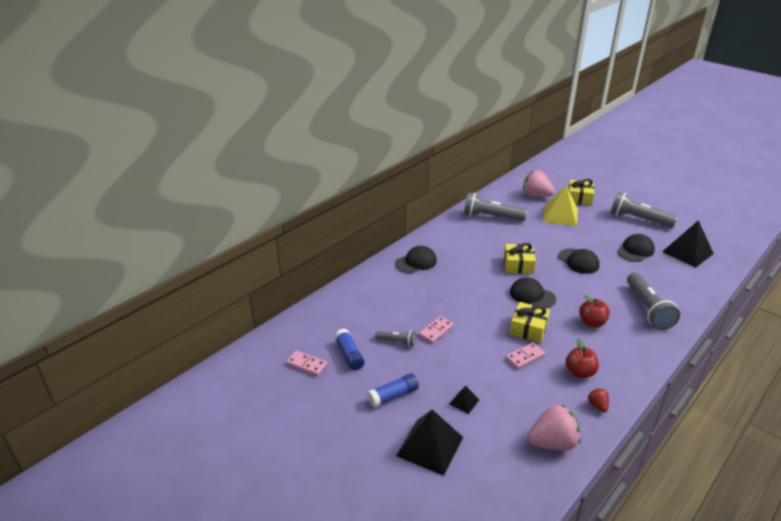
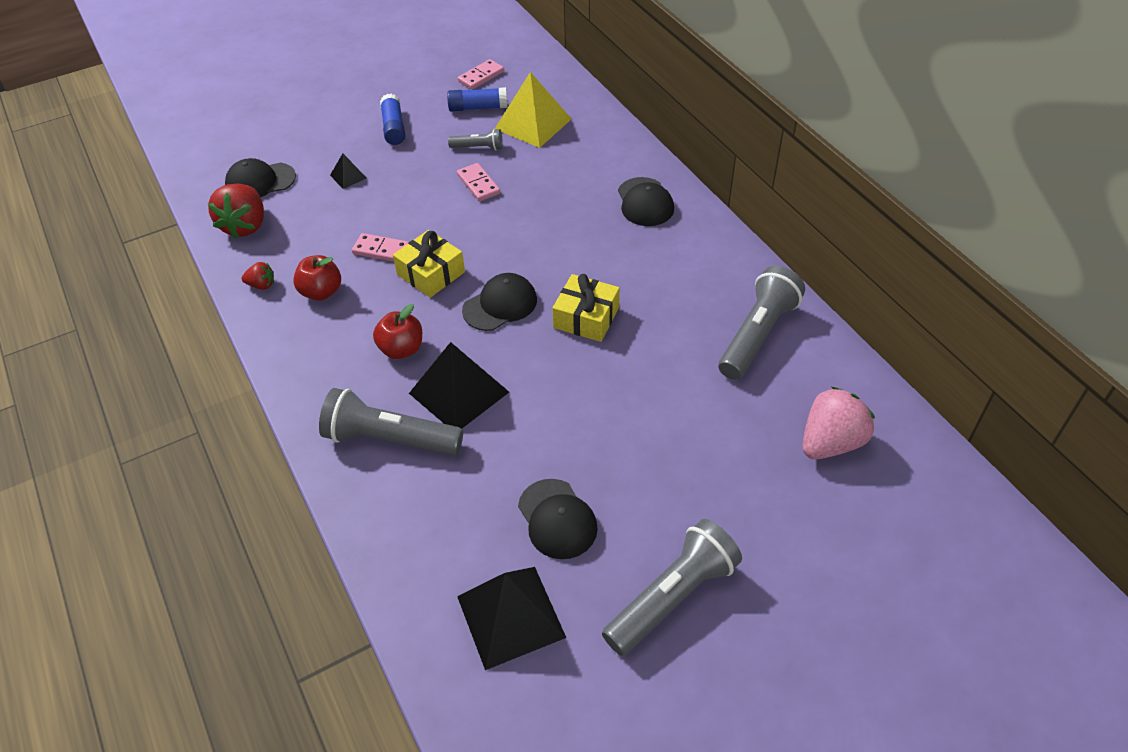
camera: 110 degrees right, 15 degrees up
grey flashlight [375,330,416,346] -> grey flashlight turned 120 degrees counterclockwise [448,129,503,150]
black pyramid [396,409,463,476] -> black pyramid moved to [409,342,509,429]
pink domino [506,343,545,369] -> pink domino turned 60 degrees counterclockwise [352,233,409,262]
pink strawberry [527,405,581,450] -> red strawberry [208,184,264,239]
yellow pyramid [542,185,578,226] -> yellow pyramid moved to [495,72,571,148]
black cap [558,248,600,274] -> black cap moved to [225,158,296,197]
yellow gift [568,179,594,206] -> none

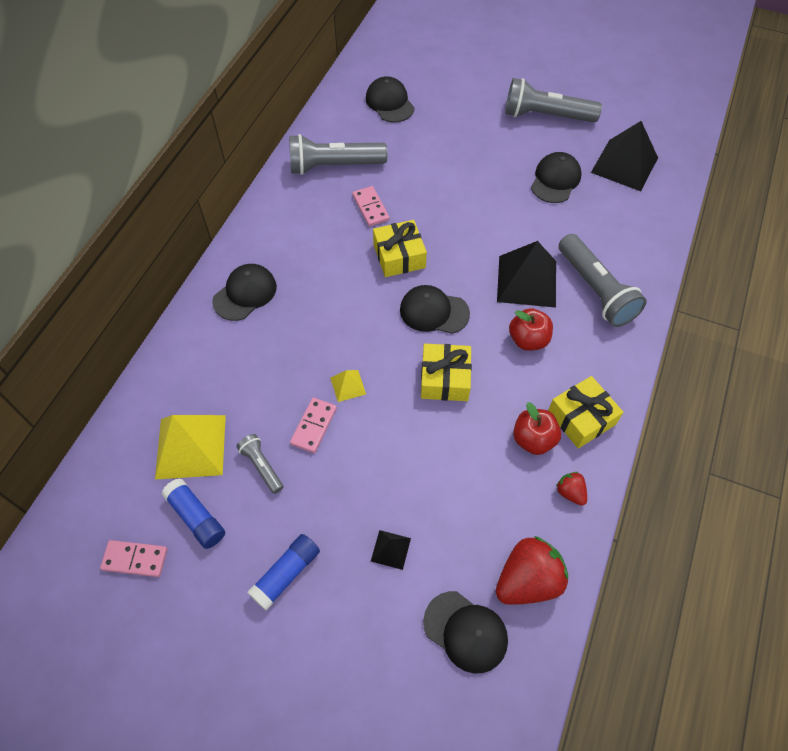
camera: 130 degrees left, 10 degrees up
pink domino [352,233,409,262] -> pink domino moved to [353,186,390,227]
pink strawberry [802,387,875,459] -> black cap [366,76,415,123]
none -> yellow pyramid [330,370,366,402]
none -> yellow gift [548,376,623,448]

